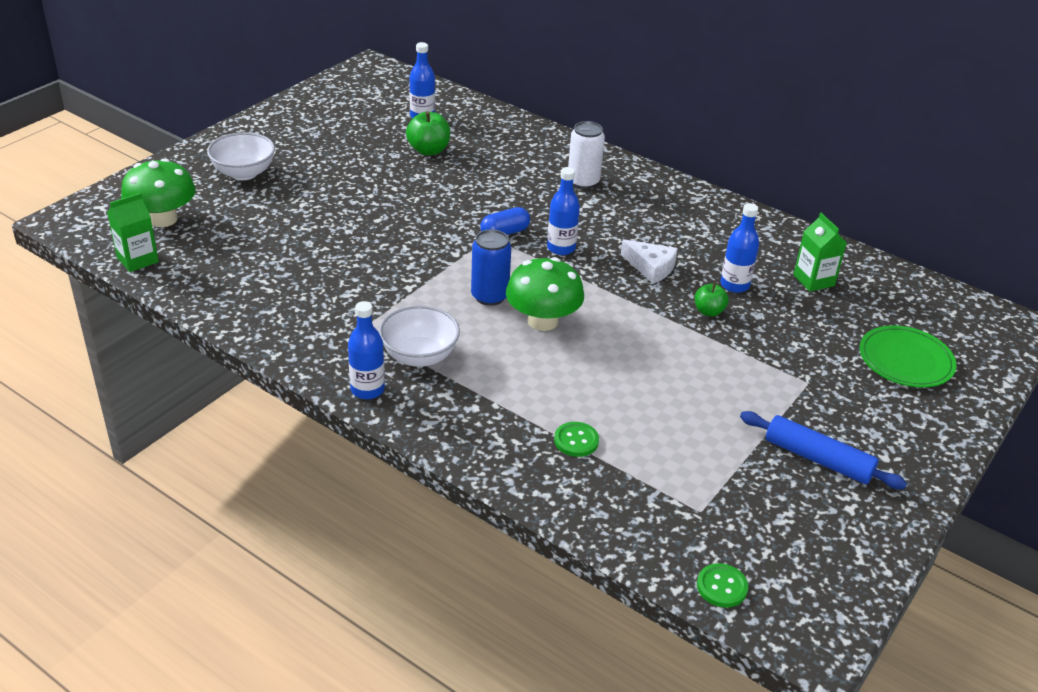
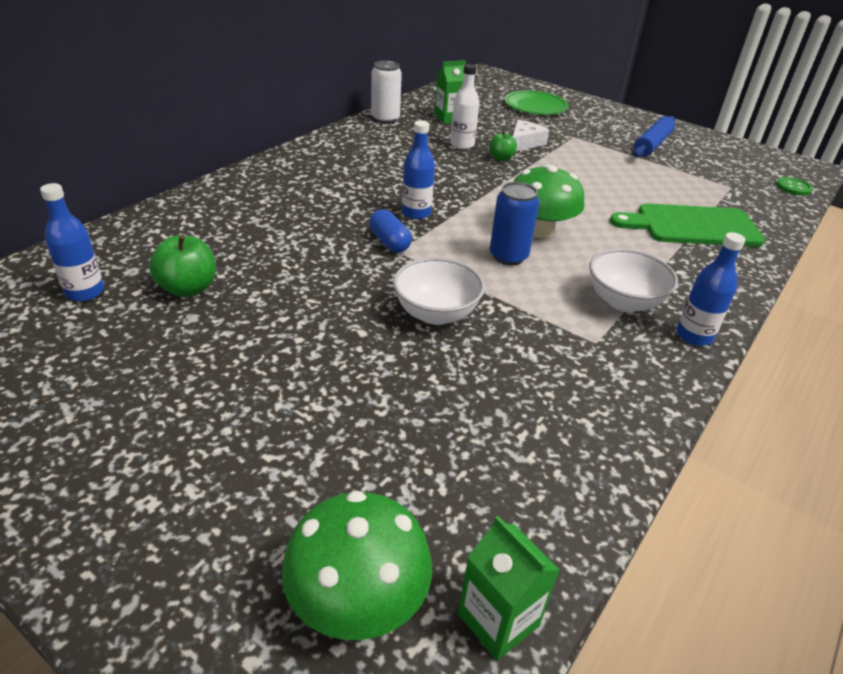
camera: 90 degrees left, 0 degrees up
white bowl [207,132,275,180] -> white bowl moved to [393,258,485,325]
green button [554,422,599,457] -> green cutting board [610,203,765,247]
white can [568,121,605,189] -> white can moved to [371,60,402,124]
white cheese [621,239,678,284] -> white cheese moved to [513,120,549,151]
blue bottle [720,203,759,293] -> white bottle [450,64,479,149]

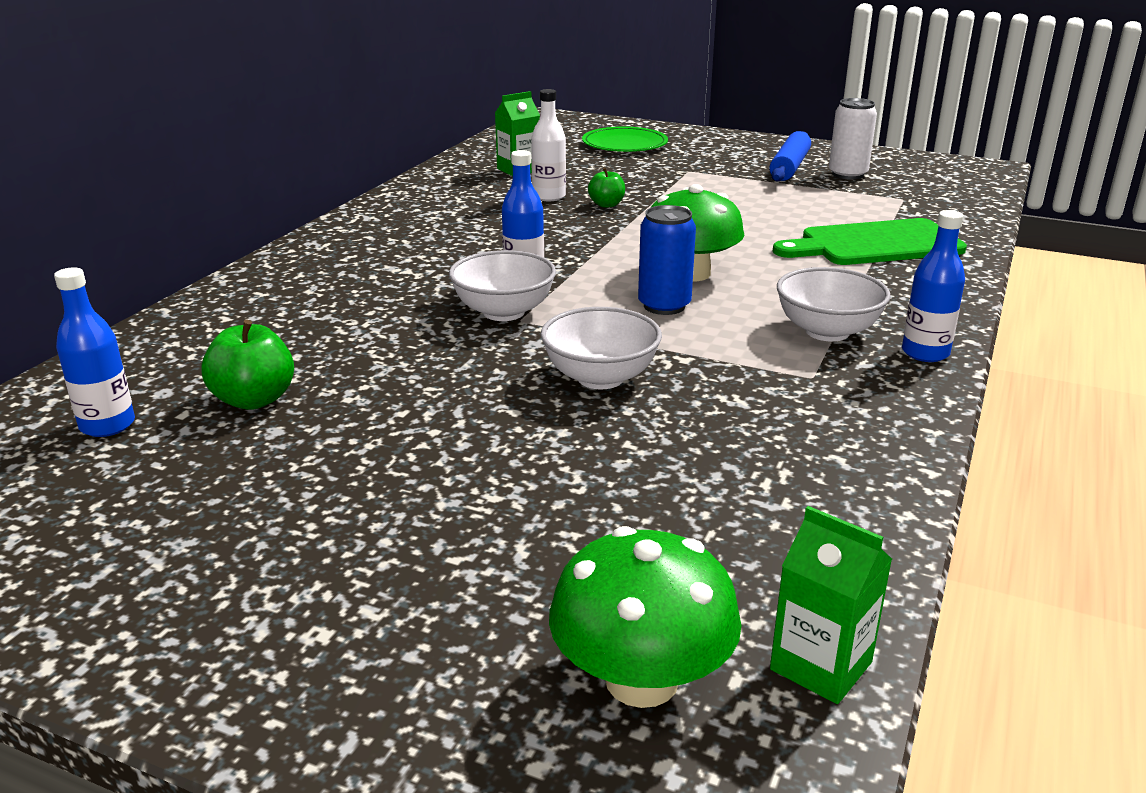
camera: 10 degrees left, 10 degrees down
blue capsule [369,209,412,253] -> white bowl [449,250,556,321]
white can [371,60,402,124] -> white can moved to [829,98,877,180]
white cheese [513,120,549,151] -> none
green button [776,177,813,196] -> none

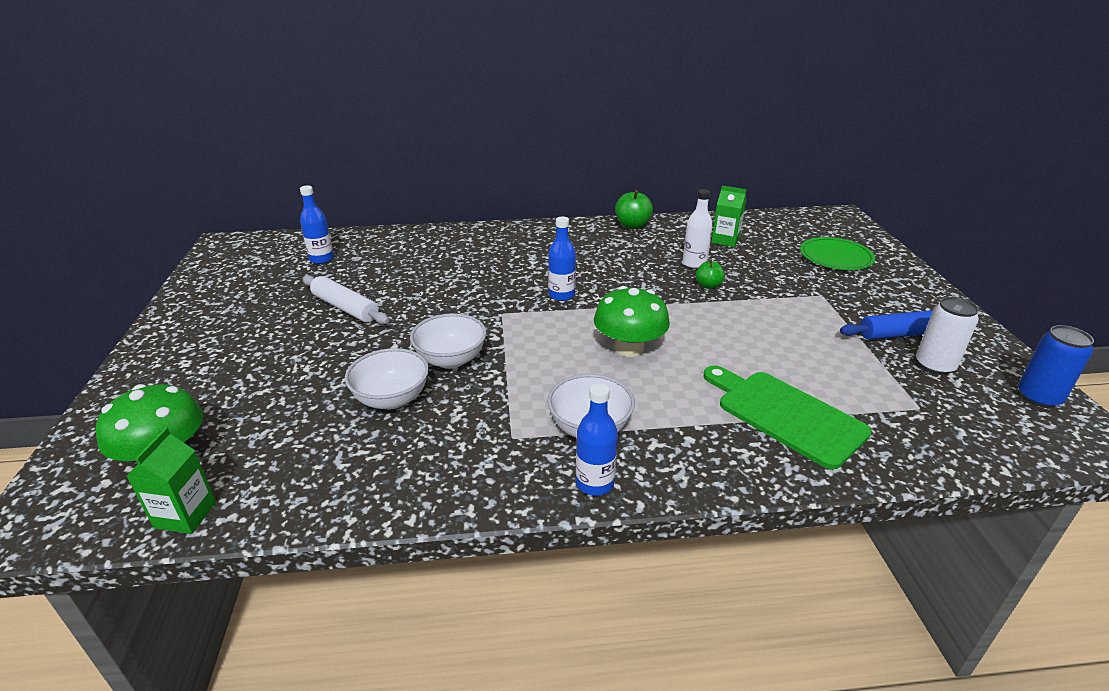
camera: 60 degrees right, 5 degrees up
green apple [201,320,294,410] -> green apple moved to [615,190,653,229]
white bowl [449,250,556,321] -> white bowl moved to [345,348,429,409]
blue can [638,205,696,315] -> blue can moved to [1018,325,1094,408]
none -> white rolling pin [303,275,389,324]

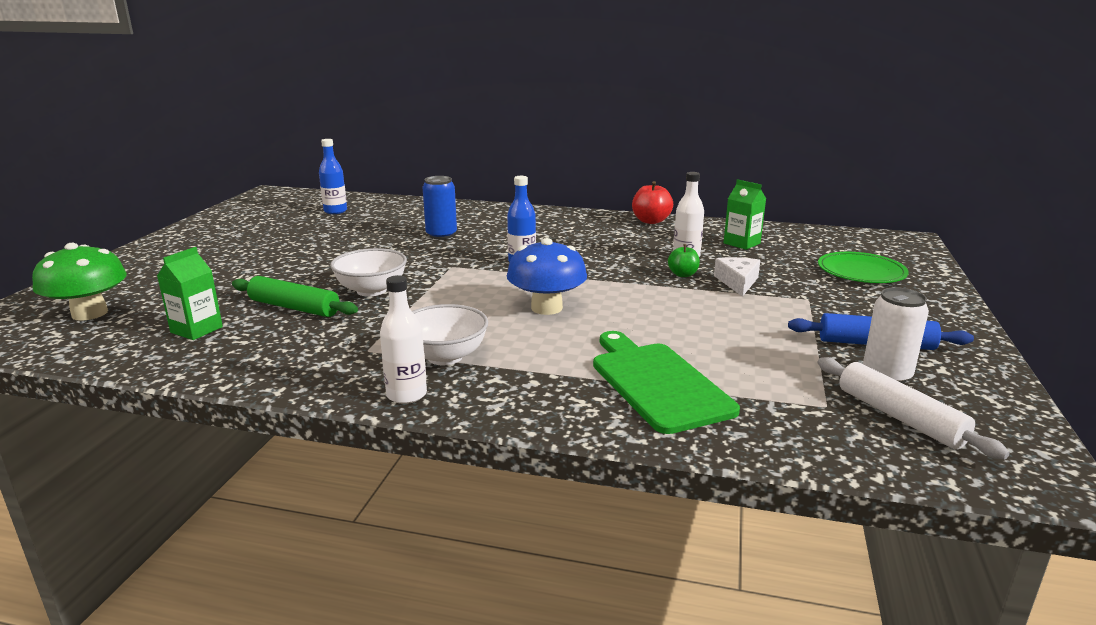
camera: 20 degrees right, 10 degrees down
green carton [127,427,216,534] -> green carton moved to [157,247,223,340]
white rolling pin [303,275,389,324] -> white rolling pin moved to [818,357,1010,460]
white bowl [345,348,429,409] -> green rolling pin [232,276,358,317]
blue bottle [576,383,618,496] -> white bottle [380,275,427,404]
green mushroom [594,286,670,357] -> blue mushroom [507,238,587,315]
green apple [615,190,653,229] -> red apple [632,181,673,224]
blue can [1018,325,1094,408] -> blue can moved to [422,176,457,239]
none -> white cheese [714,257,760,297]

